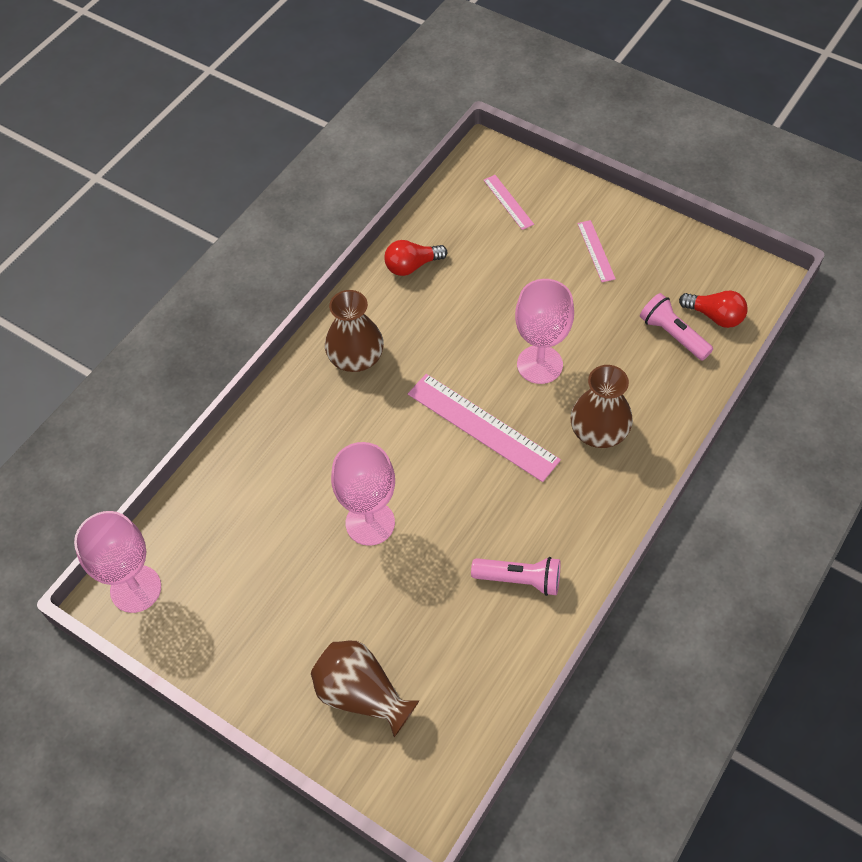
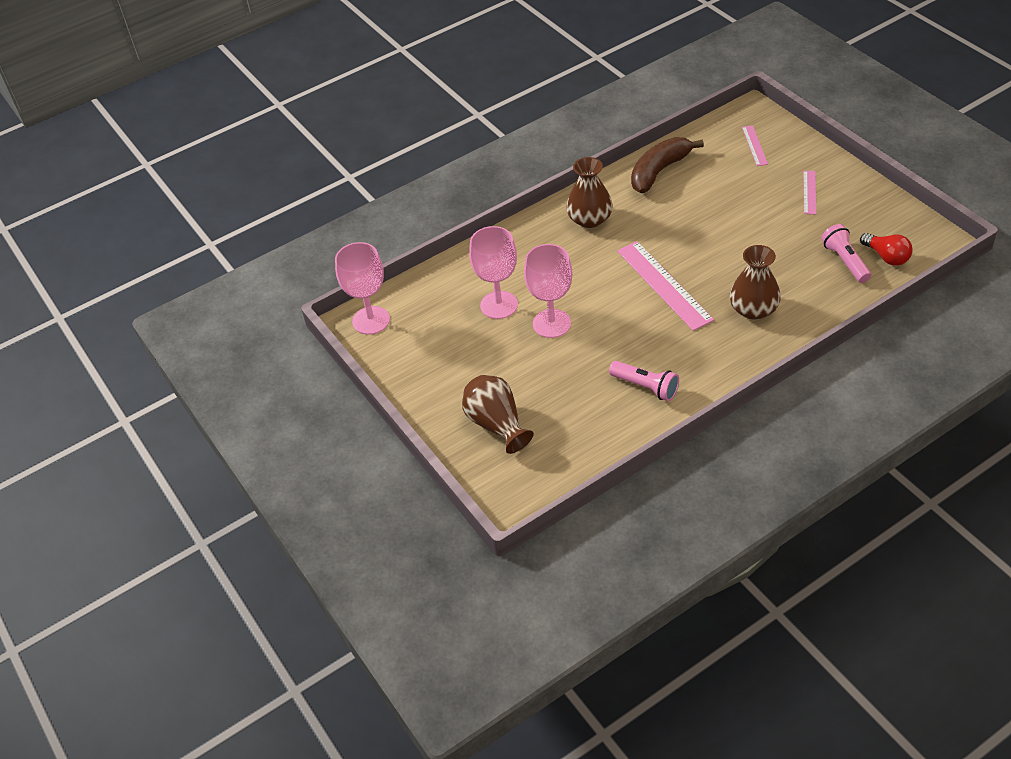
camera: 25 degrees right, 10 degrees down
red light bulb [384,240,447,276] -> brown banana [631,137,704,193]
pink goblet [515,279,574,384] -> pink goblet moved to [469,226,518,319]

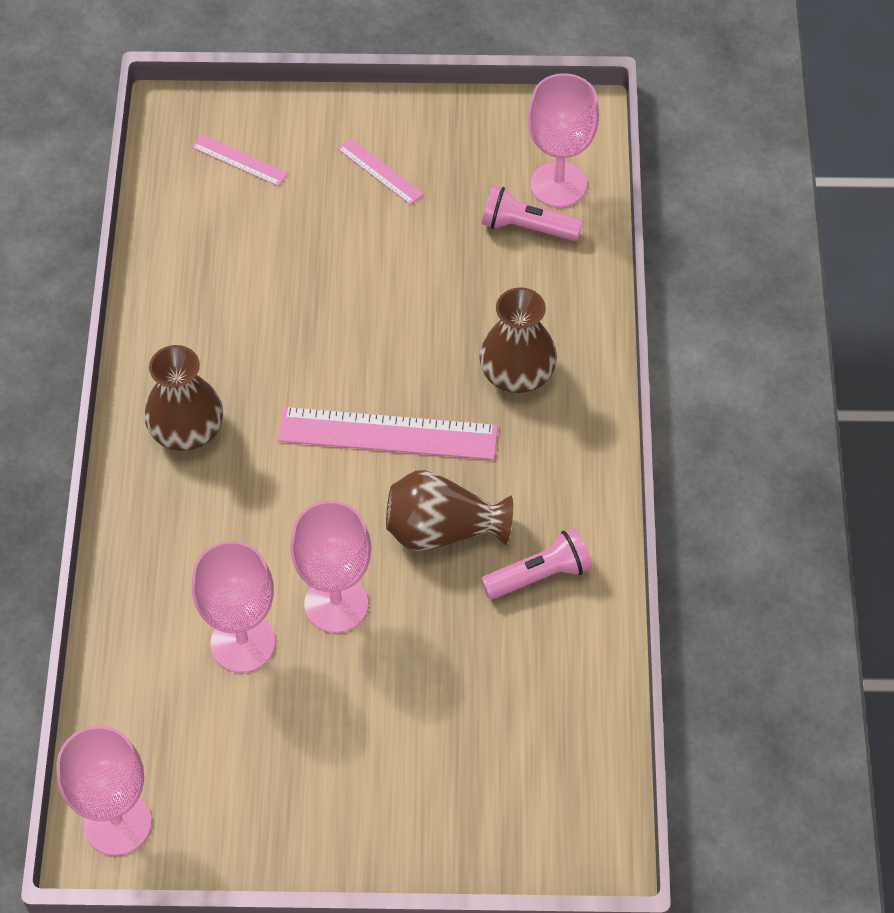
camera: 60 degrees left, 10 degrees up
brown vase [462,375,534,454] -> brown vase moved to [386,470,513,551]
brown banana [631,137,704,193] -> none
red light bulb [860,233,913,266] -> pink goblet [528,73,599,207]

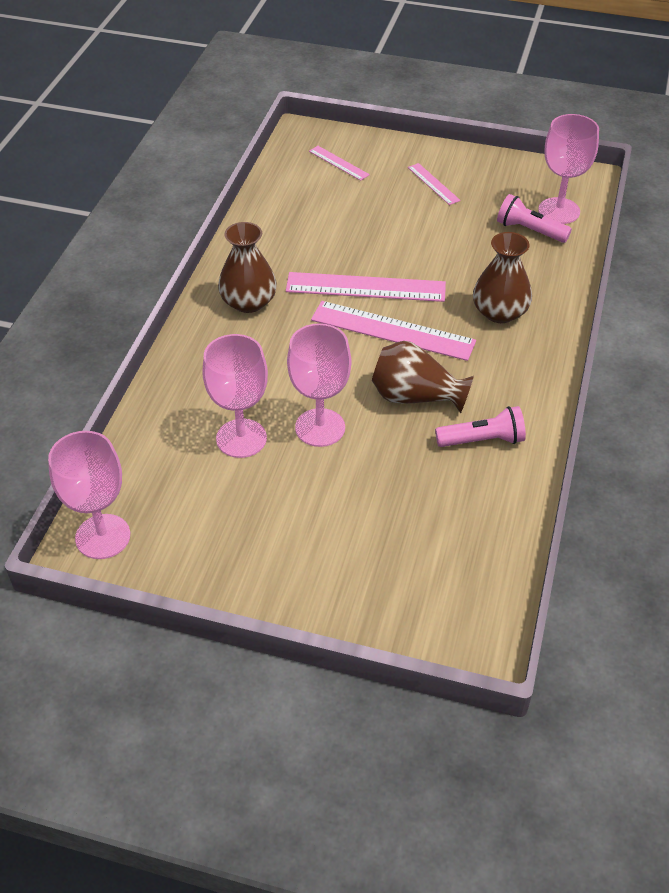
camera: 15 degrees right, 10 degrees down
none -> pink ruler [286,272,446,302]

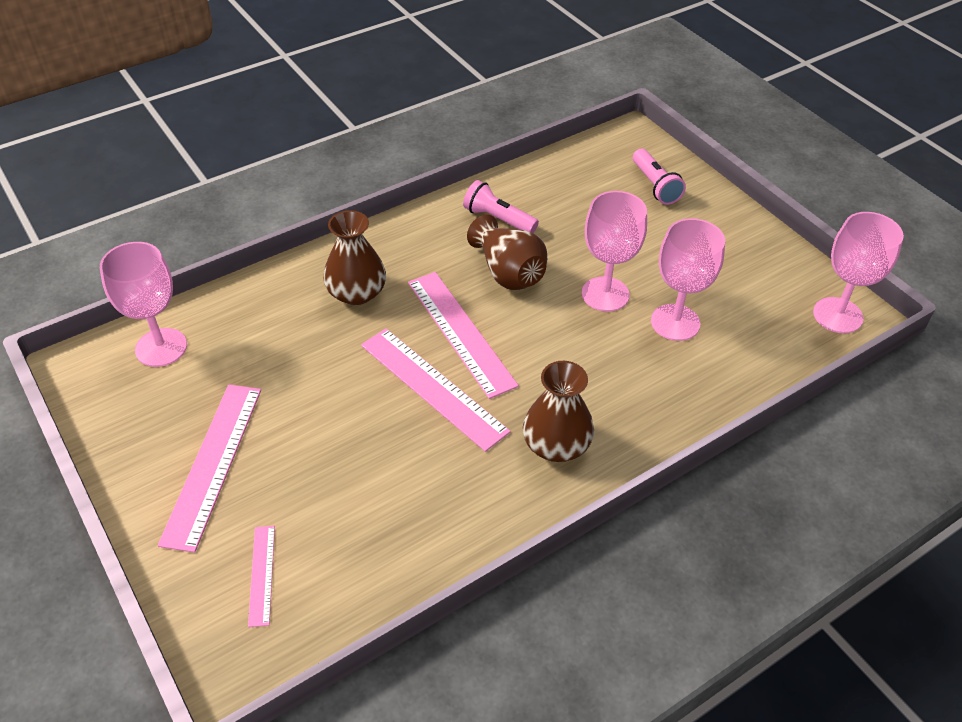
camera: 140 degrees left, 0 degrees up
pink ruler [408,163,461,205] -> pink ruler [158,384,261,553], size x1.96
pink flashlight [497,194,572,243] -> pink flashlight moved to [633,149,686,205]

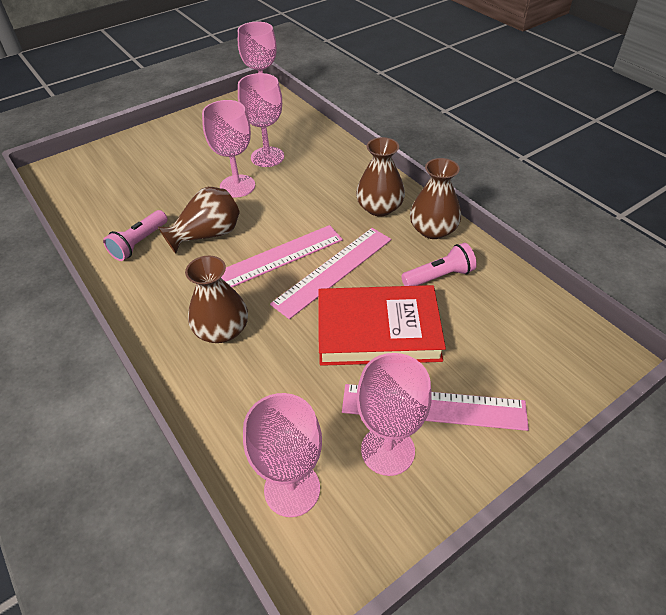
camera: 90 degrees left, 0 degrees up
pink ruler [248,526,275,627] -> none
pink flashlight [633,149,686,205] -> pink flashlight moved to [401,243,477,286]
none -> red book [318,285,446,366]
none -> pink goblet [356,353,432,476]
none -> brown vase [410,158,461,239]

